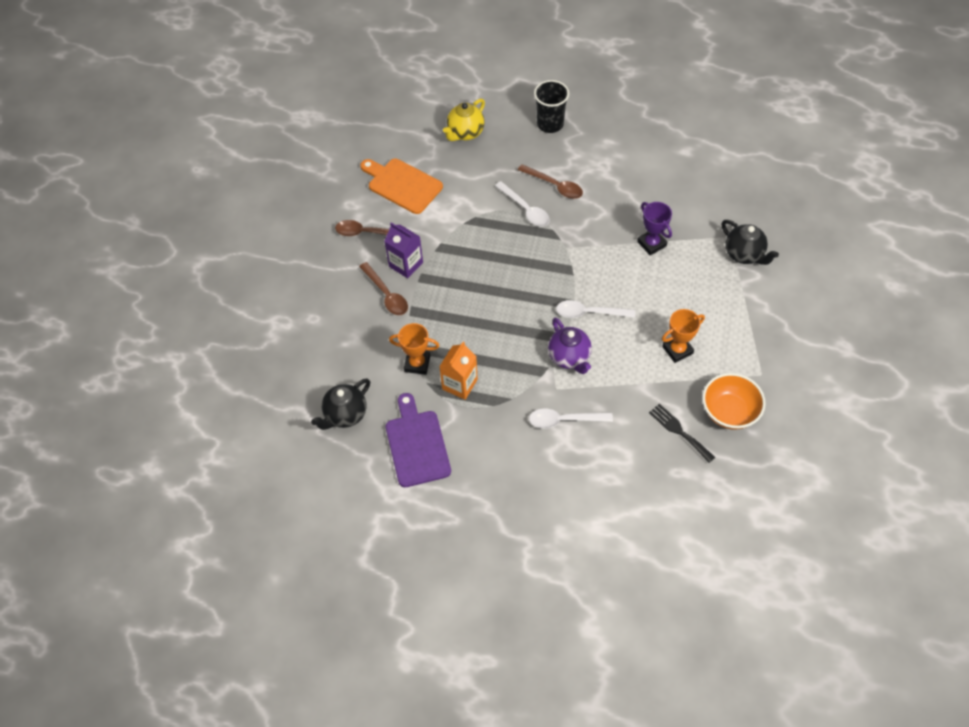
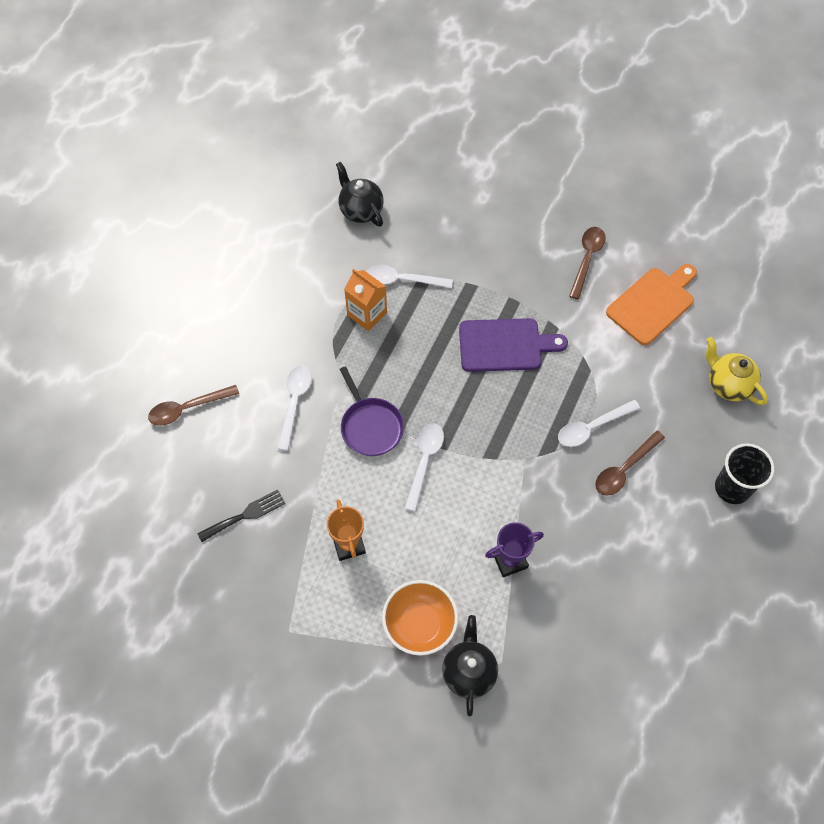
camera: 100 degrees right, 5 degrees up
brown spoon [359,262,408,315] -> brown spoon moved to [148,385,239,426]
purple carton [385,222,423,278] -> none
purple cutting board [386,393,451,487] -> purple cutting board moved to [459,318,568,372]
orange trophy [389,323,439,375] -> white spoon [367,265,453,288]
purple teapot [548,318,592,374] -> purple pan [340,366,404,456]
orange bowl [702,373,766,430] -> orange bowl moved to [382,580,458,656]
black teapot [722,220,779,265] -> black teapot turned 120 degrees clockwise [442,615,498,716]

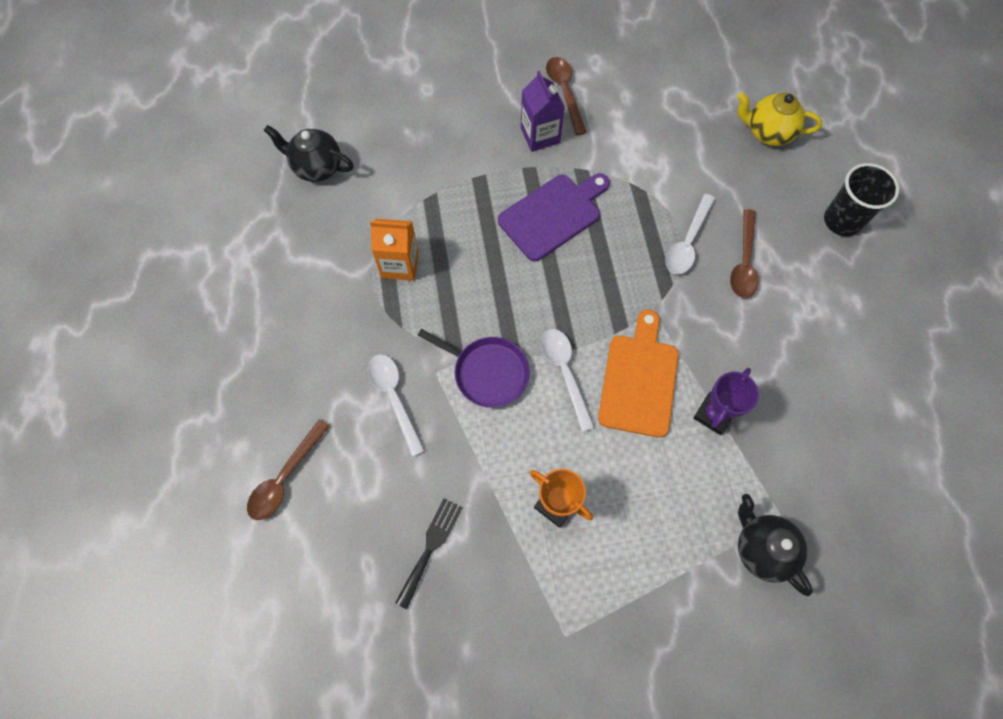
camera: 35 degrees left, 5 degrees up
white spoon [367,265,453,288] -> none
orange bowl [382,580,458,656] -> none
orange cutting board [606,264,697,345] -> orange cutting board moved to [598,310,679,438]
none -> purple carton [521,71,565,152]

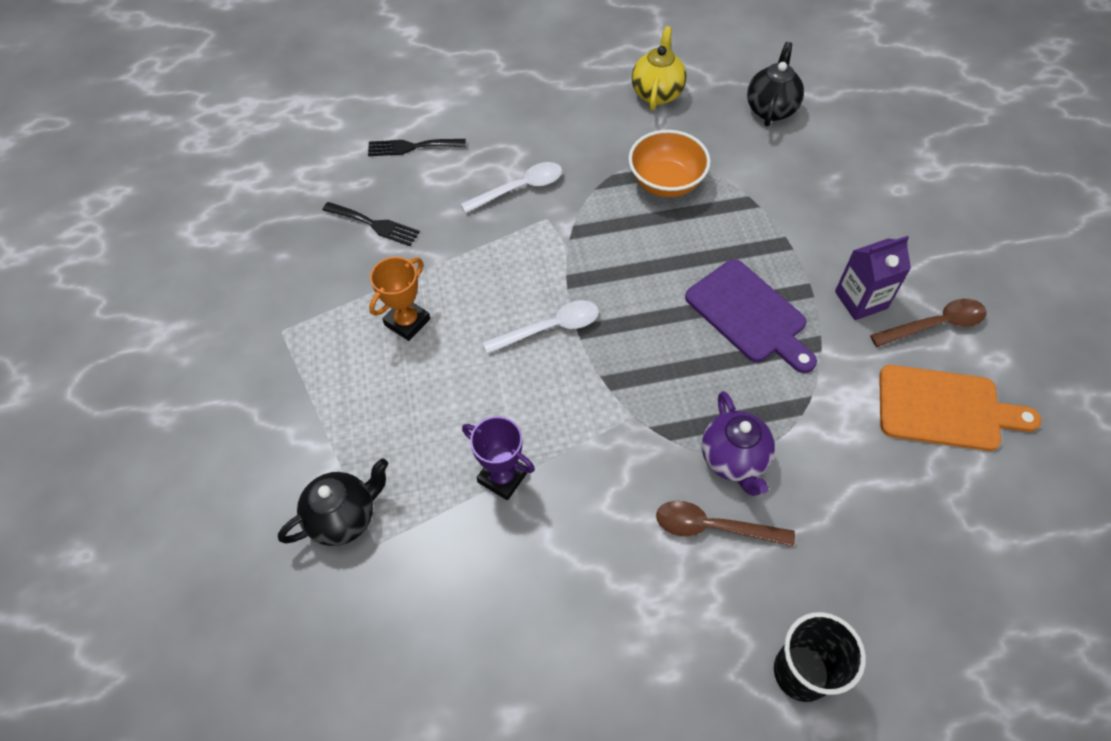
camera: 90 degrees right, 10 degrees down
brown spoon [247,419,330,520] -> none
orange carton [370,219,419,281] -> orange bowl [628,130,711,197]
purple pan [418,329,530,408] -> none
orange cutting board [598,310,679,438] -> orange cutting board moved to [879,365,1041,451]
white spoon [666,194,715,274] -> purple teapot [702,391,775,496]
yellow teapot [737,92,823,146] -> yellow teapot moved to [632,26,686,110]
none -> black fork [368,139,466,156]

